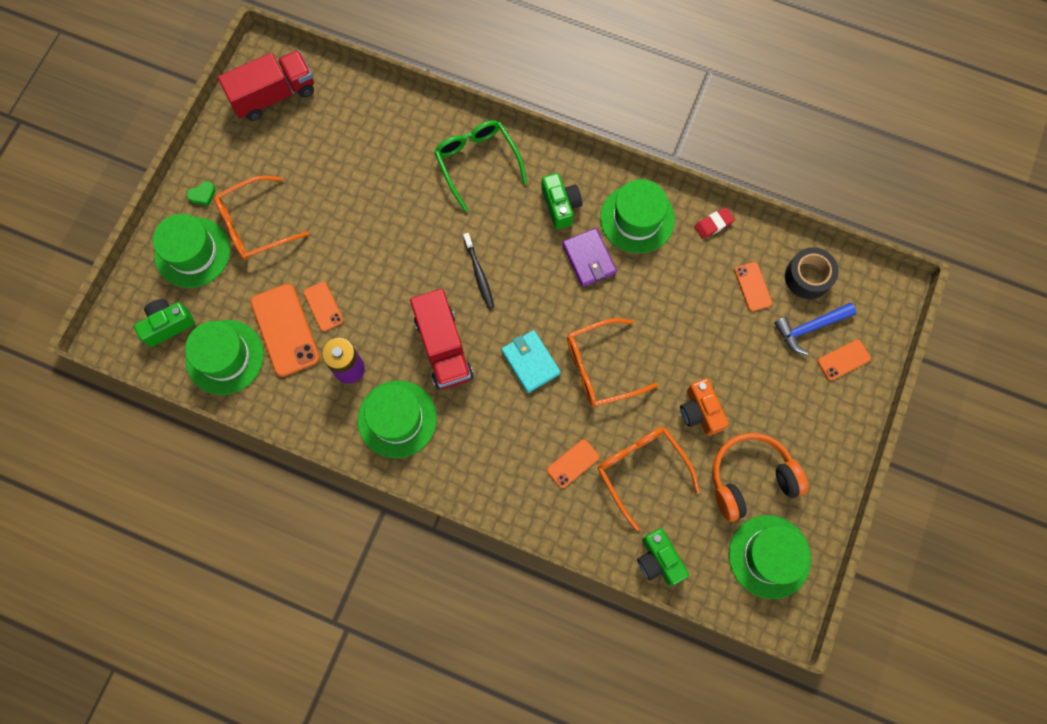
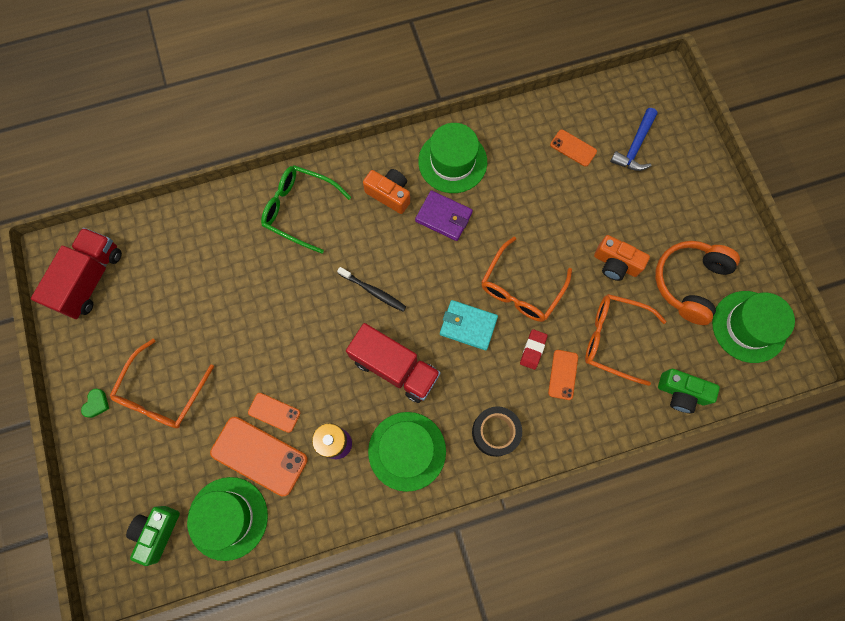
camera: 40 degrees left, 0 degrees up
green hat [153,214,230,288] -> none
green camera [541,173,582,229] -> orange camera [363,169,410,214]
red eraser [694,207,735,239] -> red eraser moved to [520,329,548,370]
black tape [785,247,839,299] -> black tape moved to [472,406,522,457]
orange phone [818,340,871,381] -> none

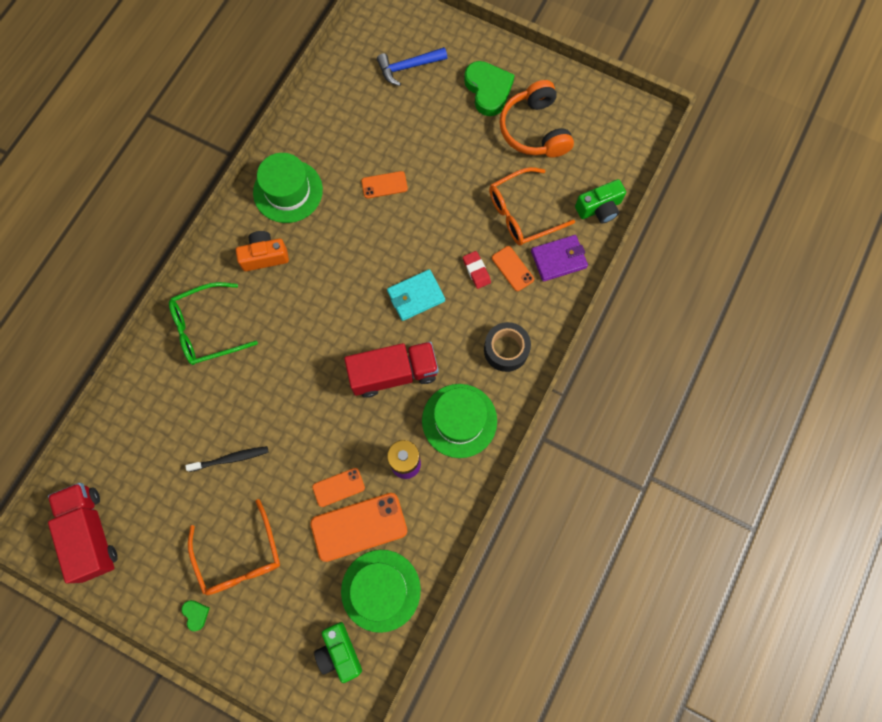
camera: 45 degrees left, 0 degrees up
black toothbrush [337,267,406,312] -> black toothbrush moved to [185,446,269,472]
purple wallet [415,190,473,241] -> purple wallet moved to [531,235,588,282]
orange glasses [481,237,572,322] -> none
orange phone [550,130,597,167] -> orange phone moved to [361,171,408,199]
orange camera [594,235,650,281] -> none
blue hammer [610,108,658,171] -> blue hammer turned 90 degrees clockwise [377,47,447,86]
green hat [712,291,795,363] -> none
none -> green heart [464,61,514,116]

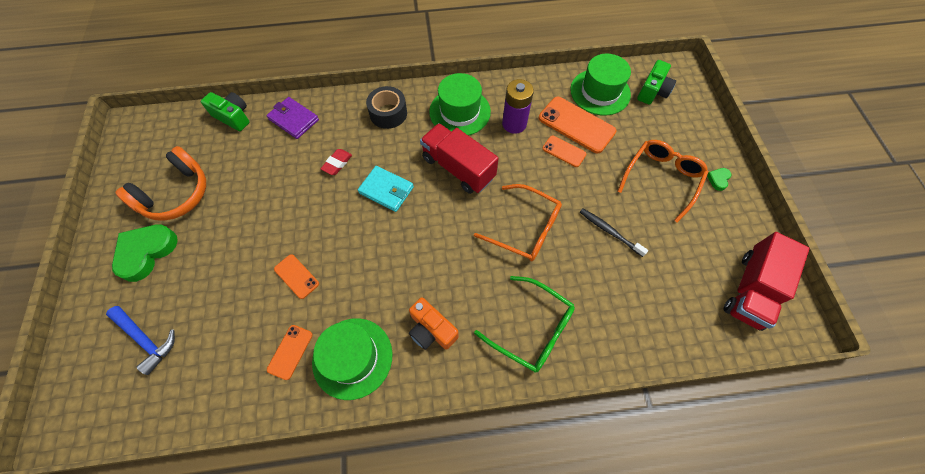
camera: 125 degrees left, 10 degrees down
orange glasses [489,167,575,246] -> orange glasses moved to [474,184,562,261]
orange phone [492,246,534,291] -> orange phone moved to [267,325,313,380]

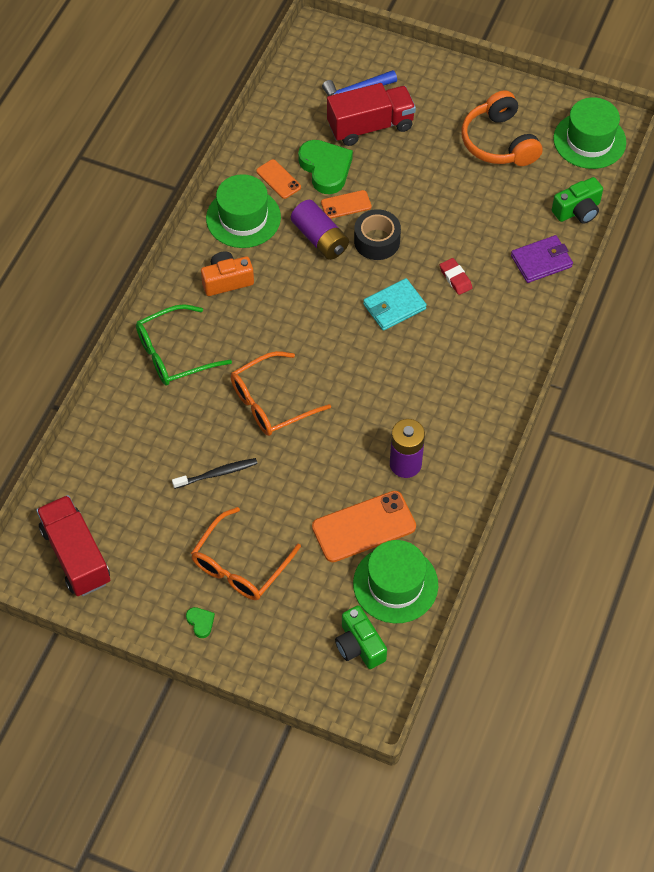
camera: 120 degrees right, 5 degrees down
green heart [112,224,178,282] -> green heart moved to [298,140,353,194]
black tape [366,86,407,129] -> black tape moved to [354,209,401,260]
red truck [420,123,499,194] -> red truck moved to [327,83,416,146]
green hat [429,73,491,135] -> green hat moved to [553,97,626,169]
orange phone [542,136,586,167] -> none
orange glasses [617,140,709,223] -> orange glasses turned 60 degrees clockwise [191,507,301,600]
none -> purple battery [291,200,349,260]

